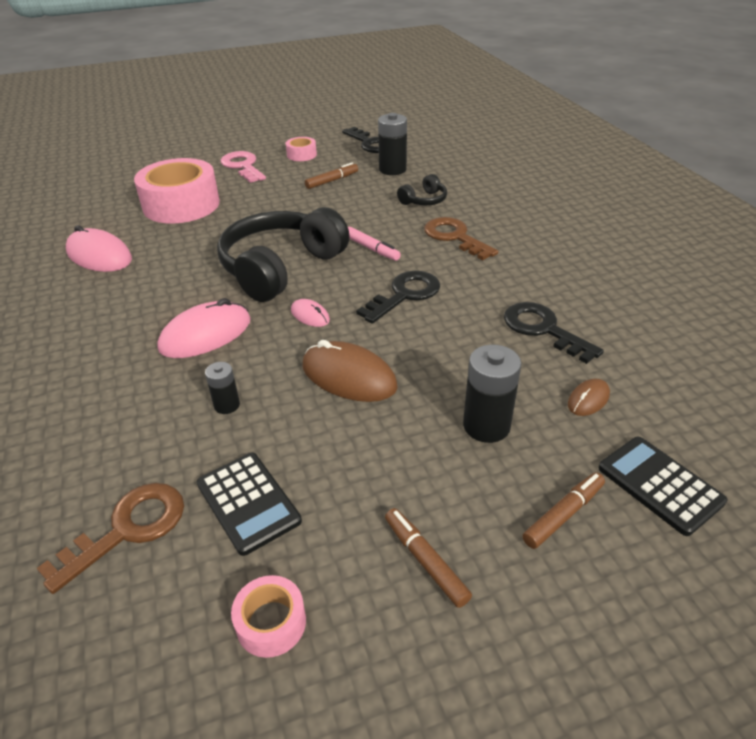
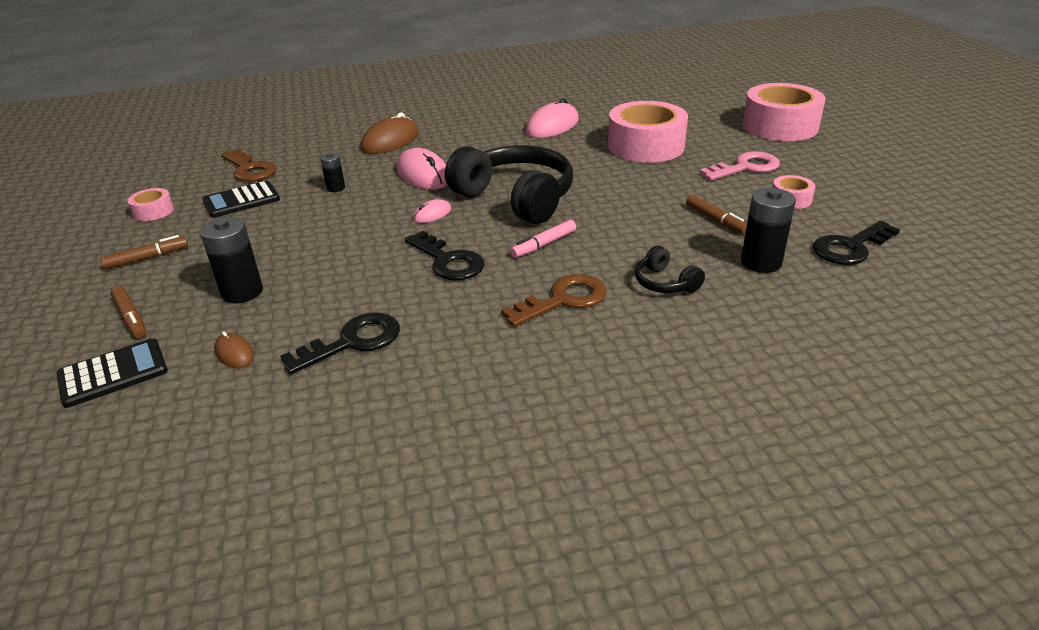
camera: 95 degrees right, 5 degrees down
brown mouse [303,340,398,402] -> brown mouse moved to [361,112,419,154]
none -> pink tape [742,83,826,141]

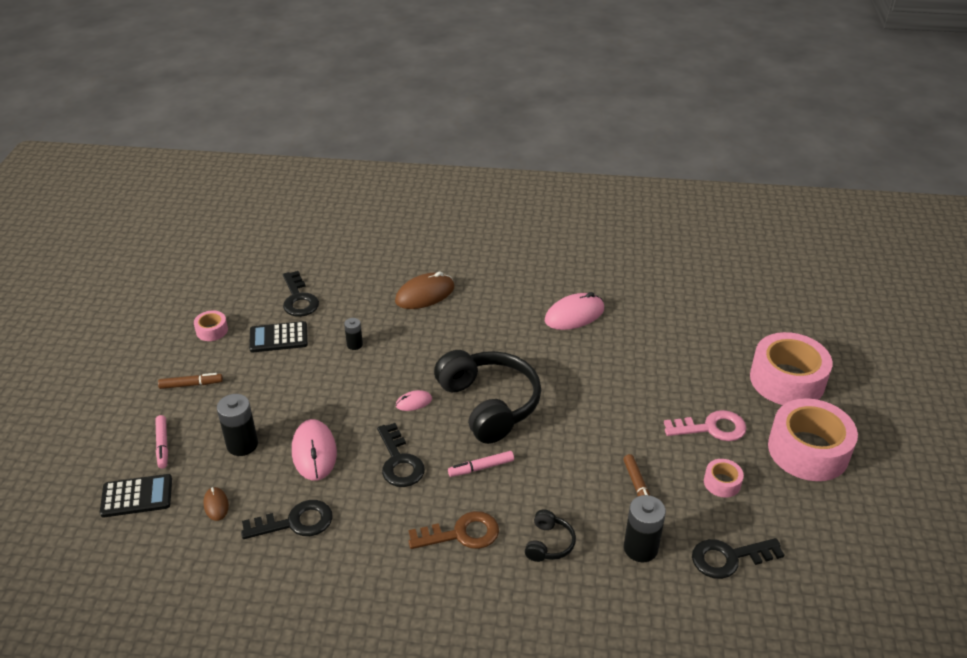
camera: 20 degrees right, 5 degrees up
brown marker [110,286,146,338] -> pink marker [155,415,168,469]
brown key [221,149,276,182] -> black key [283,271,319,317]
pink mouse [397,148,447,189] -> pink mouse moved to [292,419,337,481]
pink tape [608,101,688,163] -> pink tape moved to [768,398,858,481]
black headphones [635,246,705,293] -> black headphones turned 150 degrees counterclockwise [525,510,576,562]

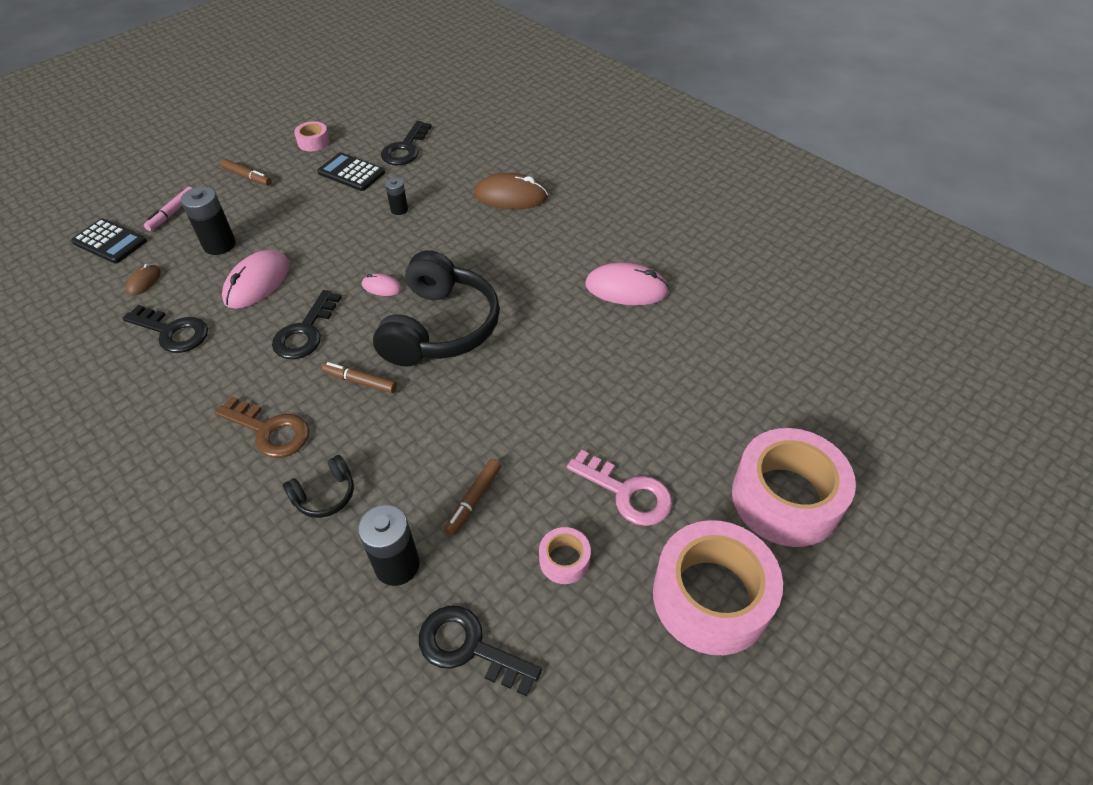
camera: 40 degrees right, 10 degrees up
pink marker [448,451,514,477] -> brown marker [322,362,397,393]

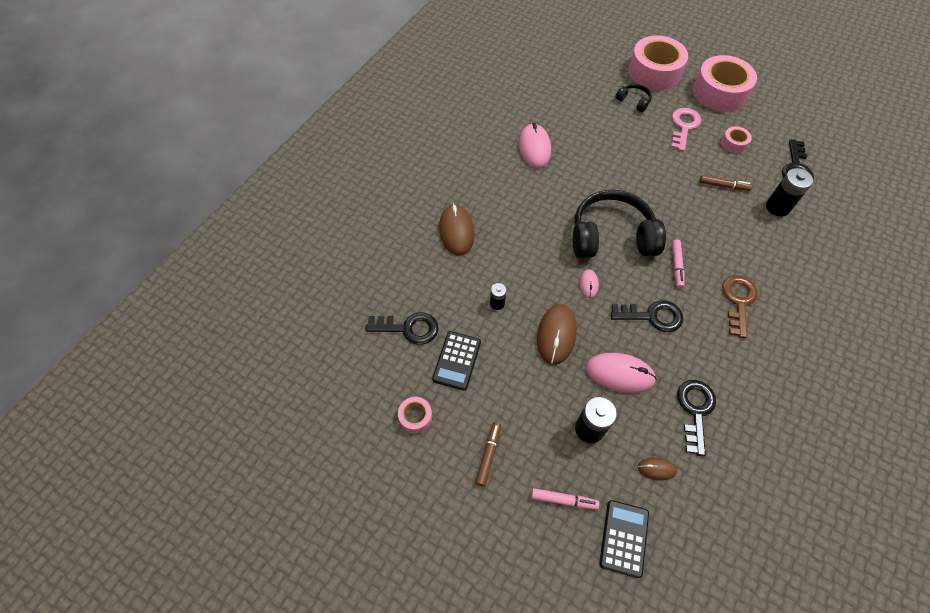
camera: 105 degrees left, 10 degrees up
black headphones [283,455,354,518] -> black headphones moved to [616,83,652,112]
brown marker [322,362,397,393] -> pink marker [672,240,685,288]
none -> brown mouse [537,304,577,365]

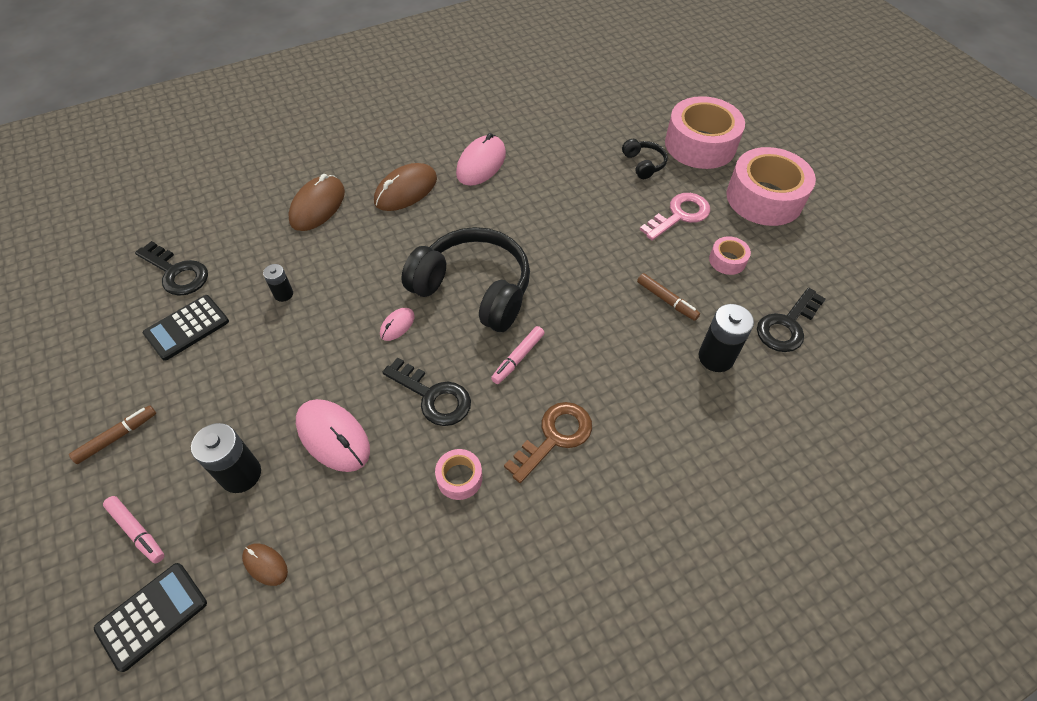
camera: 30 degrees right, 5 degrees down
pink tape [398,397,432,433] -> pink tape moved to [435,449,482,500]
brown mouse [537,304,577,365] -> brown mouse moved to [374,163,437,211]
black key [677,380,716,456] -> none

